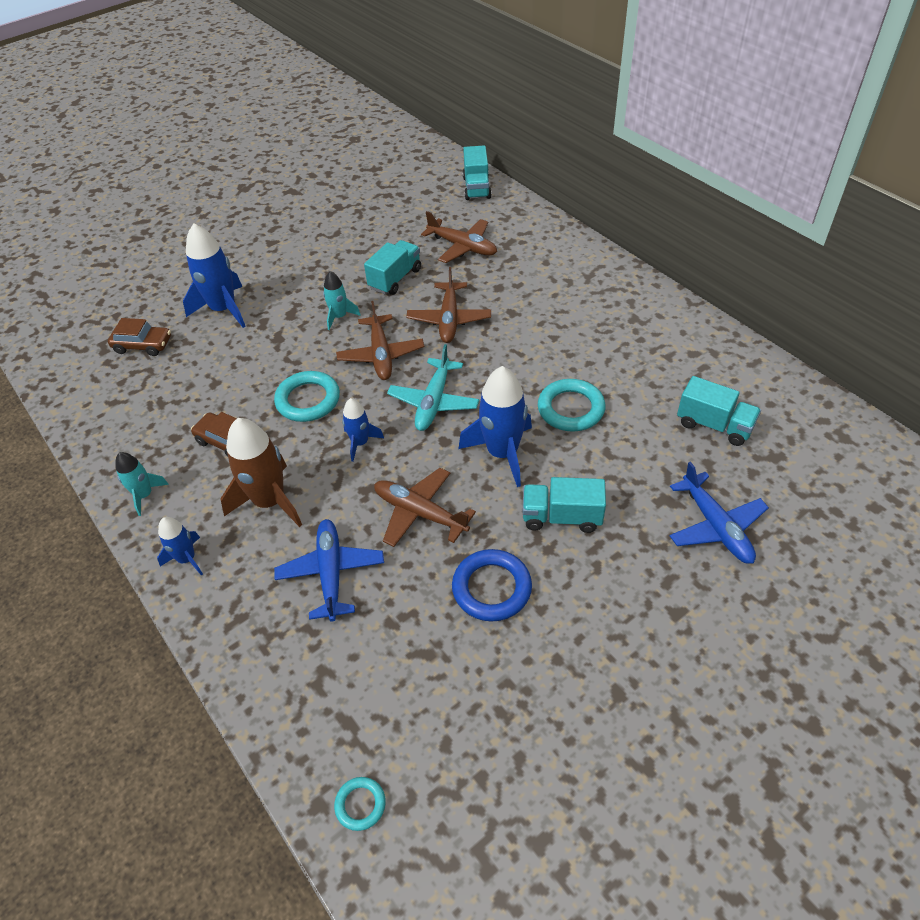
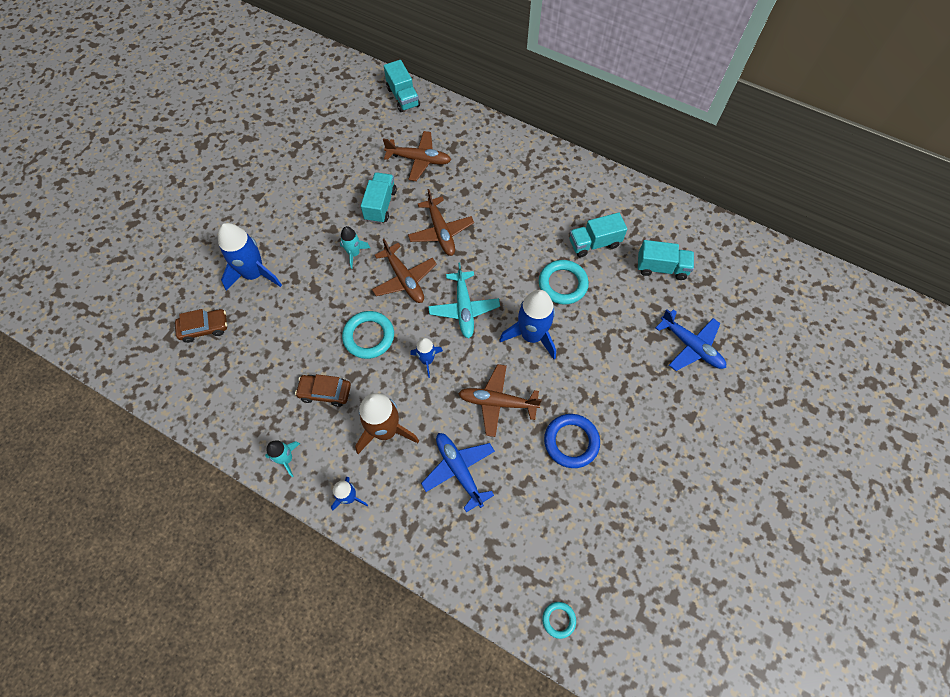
camera: 25 degrees left, 15 degrees up
turquoise truck [523,477,606,533] -> turquoise truck moved to [570,212,627,258]

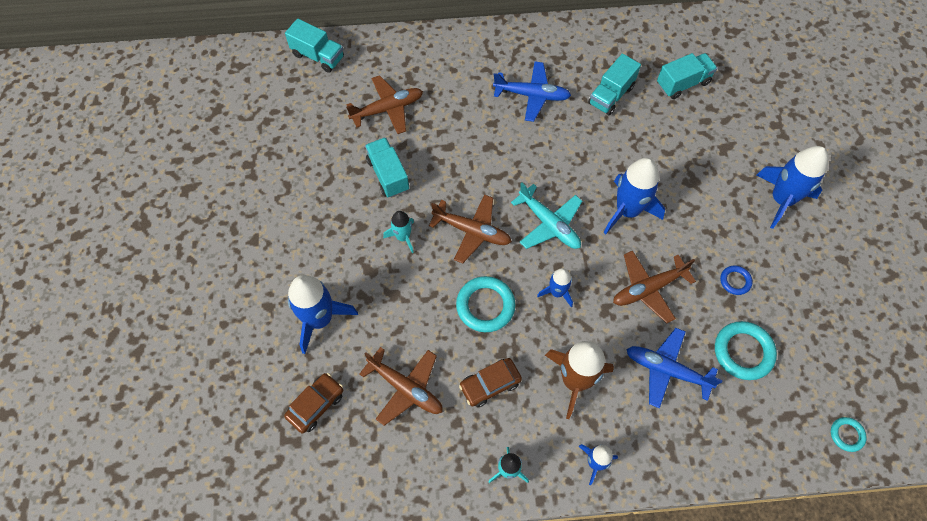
camera: 35 degrees left, 0 degrees up
brown plane [408,189,474,256] -> brown plane moved to [359,347,443,426]
turquoise ring [539,260,589,305] -> turquoise ring moved to [715,321,777,380]
blue ring [544,414,600,468] -> blue ring [720,265,752,295], size x0.54
blue plane [656,309,726,371] -> blue plane moved to [493,61,571,122]
none -> blue rocket [757,146,828,229]

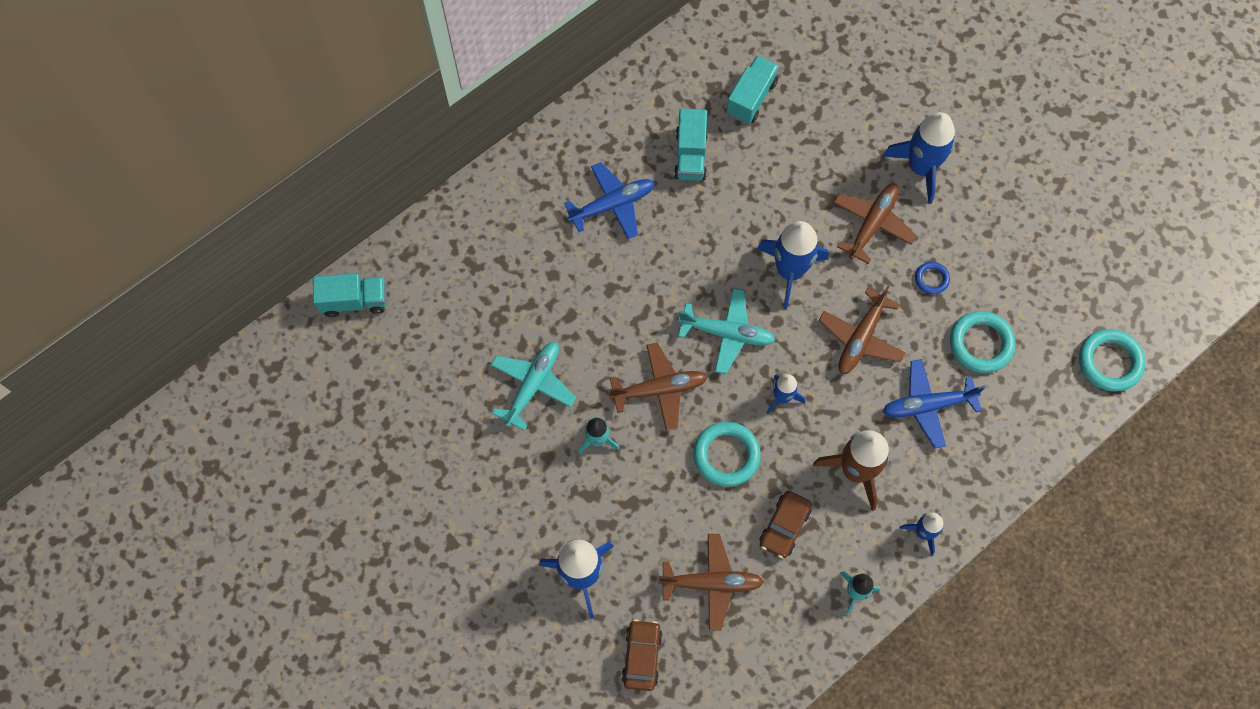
camera: 35 degrees left, 5 degrees up
brown plane [346,75,423,134] -> brown plane moved to [833,183,916,264]
turquoise truck [365,137,409,198] -> turquoise plane [491,342,576,431]
turquoise ring [831,417,867,452] -> turquoise ring [1079,329,1145,392], size x1.84

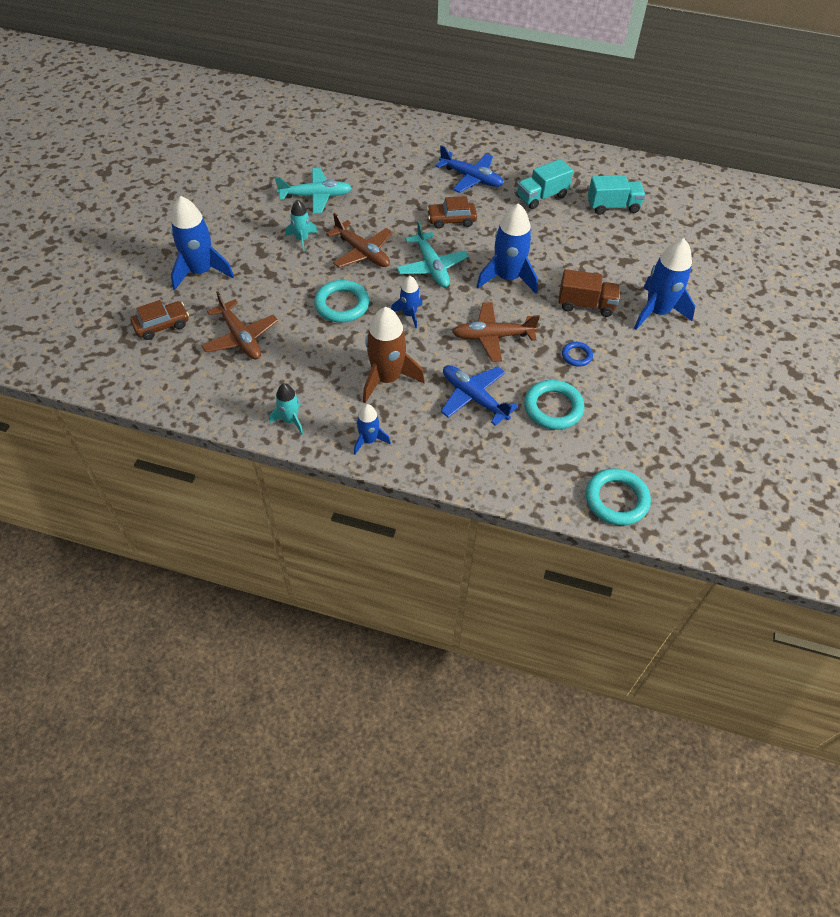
camera: 55 degrees right, 15 degrees down
turquoise truck [313,273,386,317] -> none
brown car [759,491,812,558] -> brown car moved to [427,196,477,229]
brown plane [833,183,916,264] -> brown truck [558,269,620,317]

